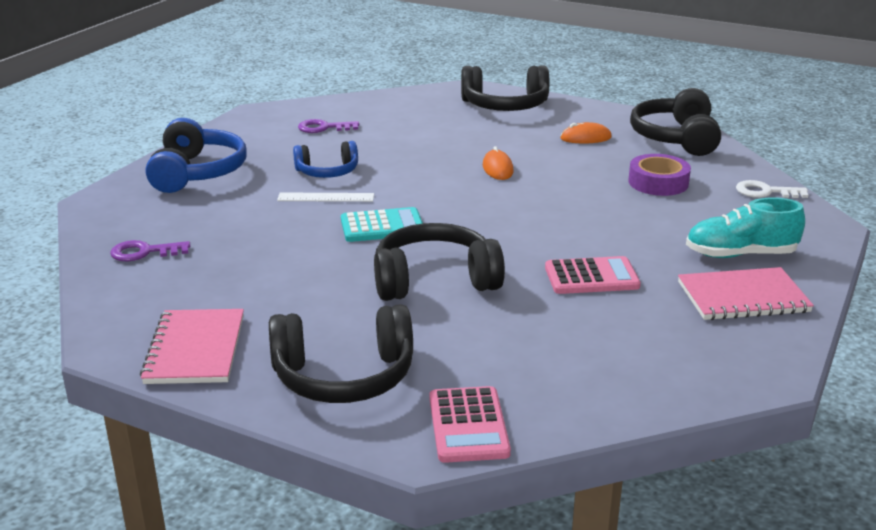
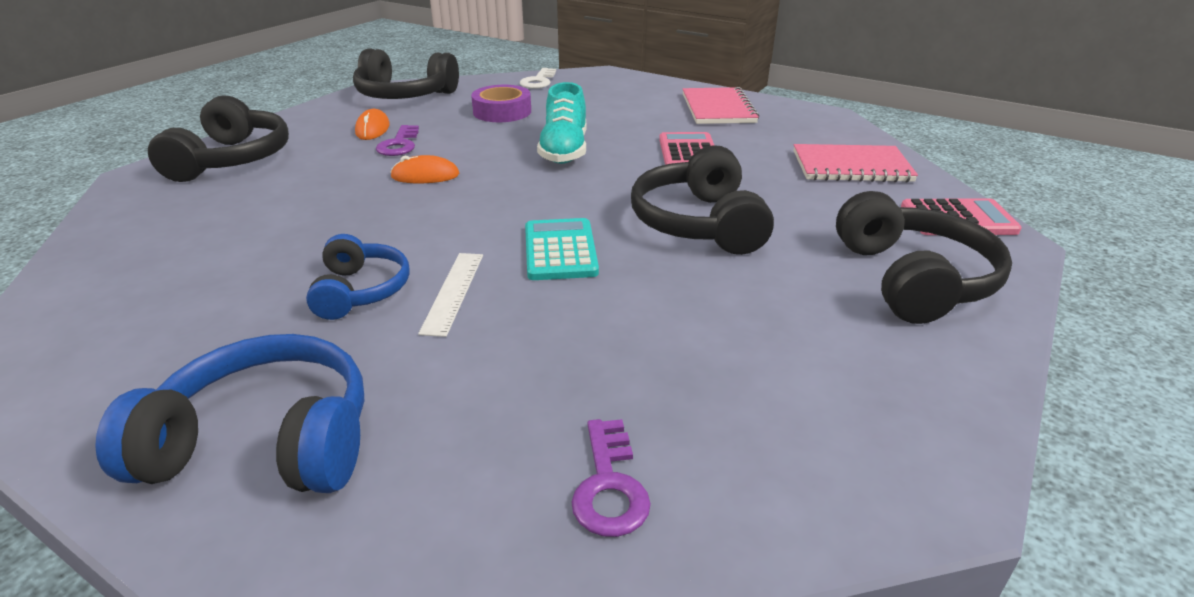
camera: 85 degrees left, 5 degrees up
pink notebook [140,309,244,384] -> pink notebook moved to [793,144,918,183]
purple key [298,119,359,133] -> purple key moved to [376,125,419,156]
turquoise shoe [686,197,805,258] -> turquoise shoe moved to [537,82,586,164]

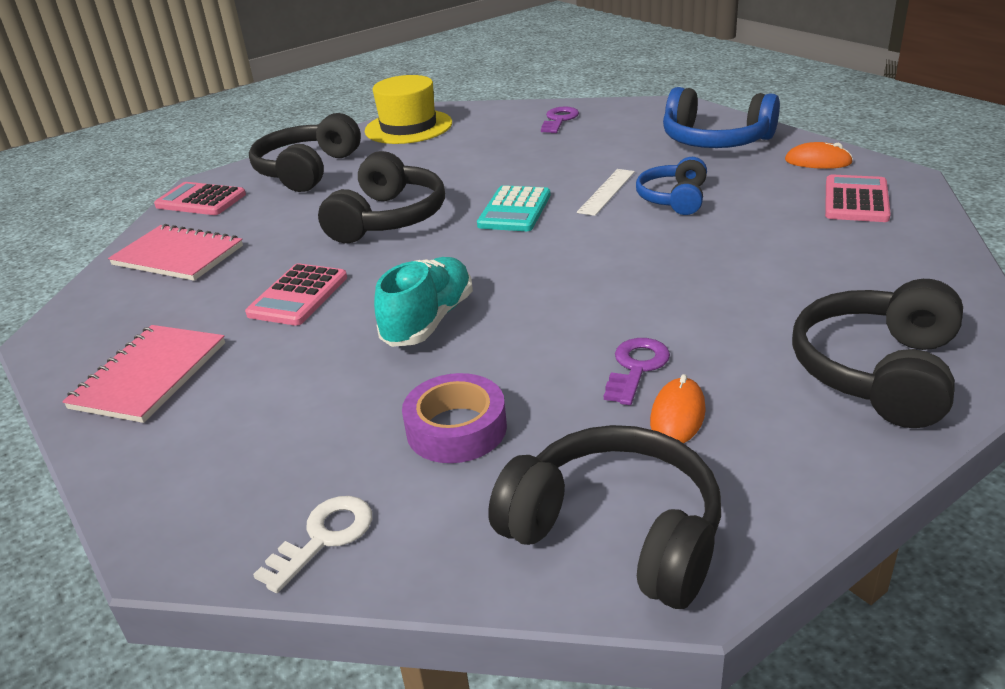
camera: 155 degrees left, 0 degrees up
orange mouse [390,155,460,183] -> orange mouse moved to [785,142,853,169]
none -> yellow hat [365,75,452,144]
none -> pink calculator [825,174,891,222]

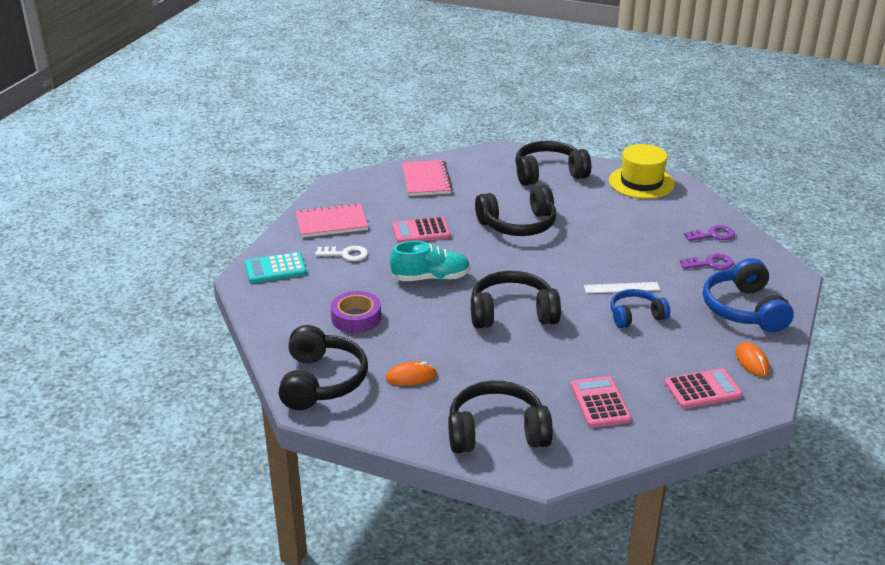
camera: 55 degrees right, 0 degrees up
pink calculator [154,182,246,215] -> pink calculator moved to [571,376,632,428]
white key [253,496,372,593] -> white key moved to [315,246,368,261]
turquoise calculator [477,185,551,231] -> turquoise calculator moved to [245,252,307,283]
purple key [604,338,670,405] -> purple key moved to [680,254,734,270]
none -> black headphones [471,271,561,328]

